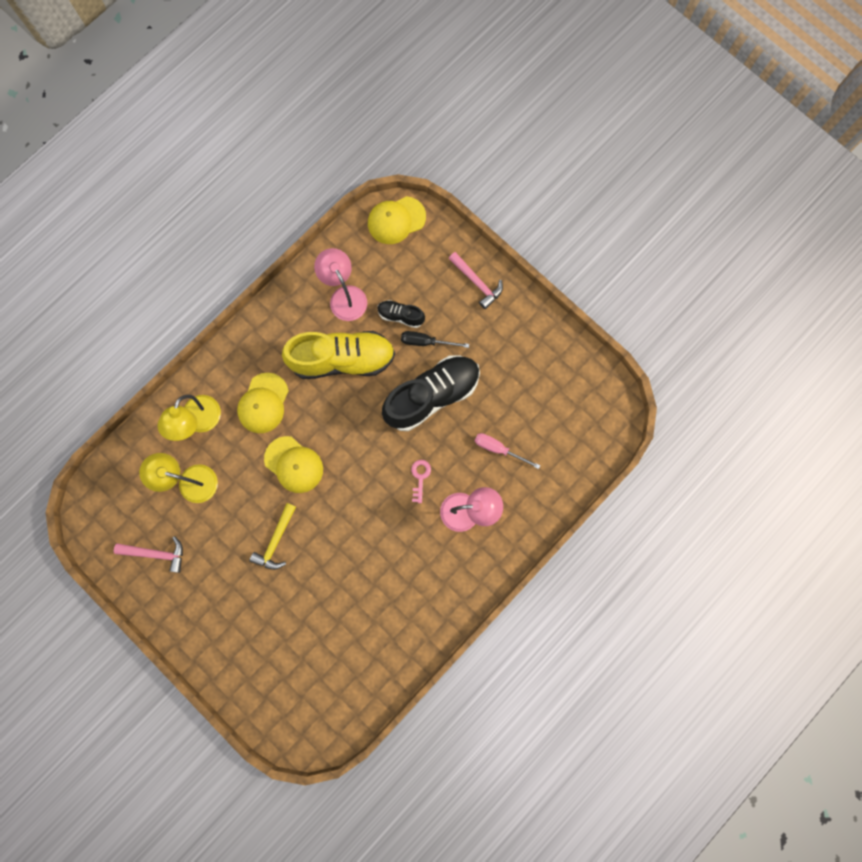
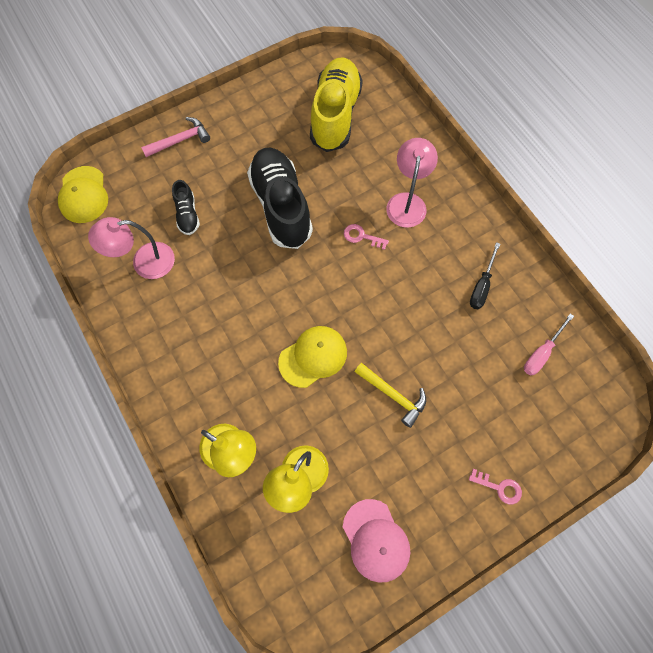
camera: 75 degrees left, 10 degrees down
pink hammer [114,536,183,573] -> pink cap [343,499,410,583]
yellow cap [237,373,289,433] -> none
yellow shoe [282,331,395,379] -> yellow shoe moved to [310,57,363,152]
black shoe [377,300,425,328] -> black shoe turned 45 degrees counterclockwise [172,180,200,235]
black screwdriver [401,331,469,348] -> black screwdriver moved to [470,242,500,309]
pink screwdriver [475,433,540,469] -> pink screwdriver moved to [524,313,574,375]
none -> pink key [469,469,522,504]

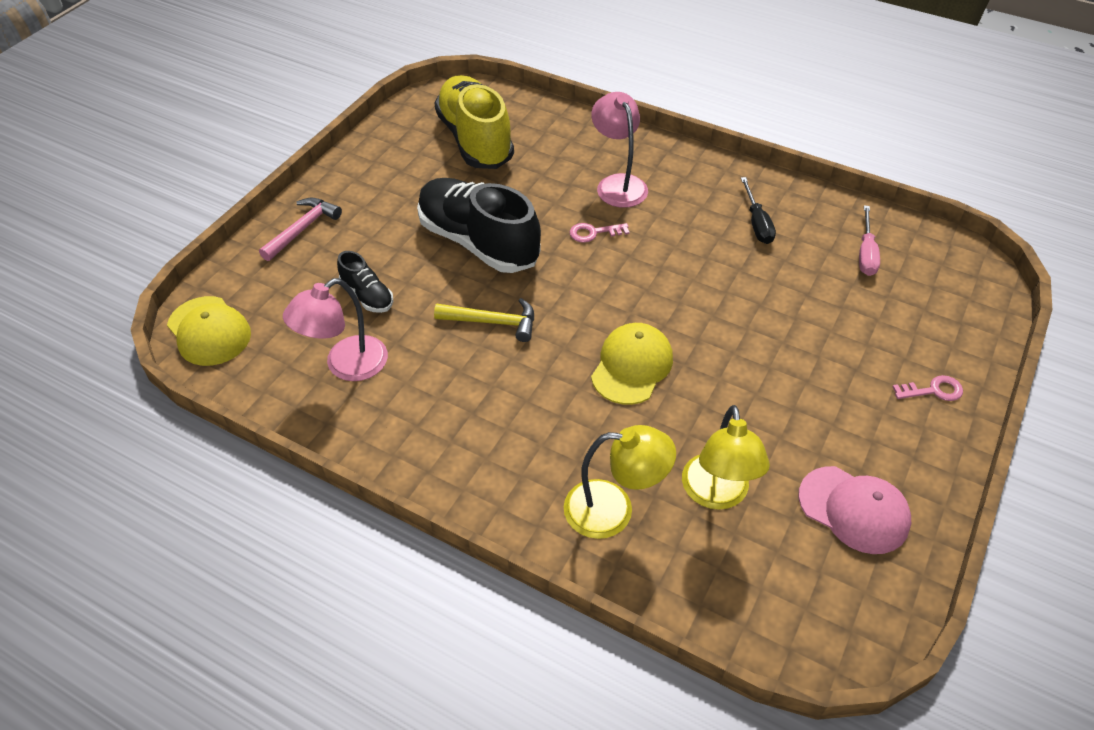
camera: 30 degrees left, 20 degrees down
yellow hammer [355,363,426,428] -> yellow hammer moved to [434,298,534,342]

